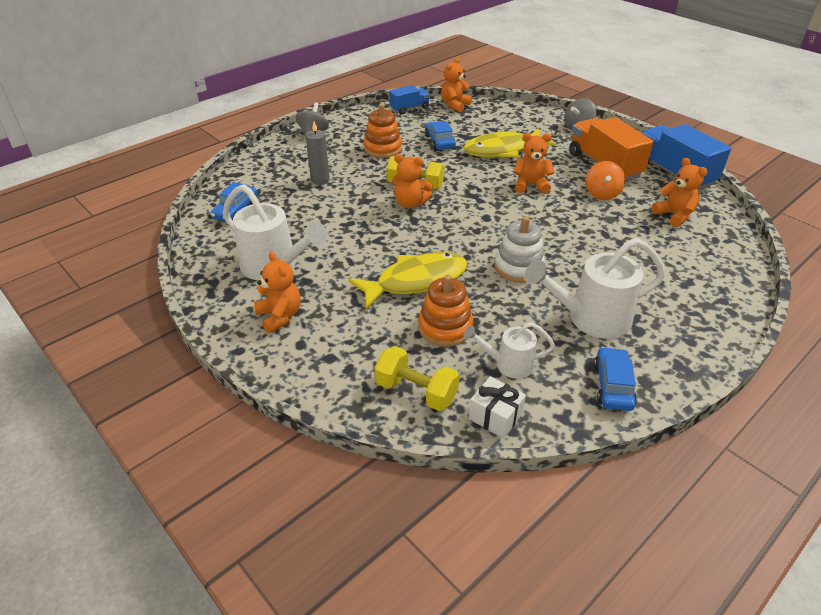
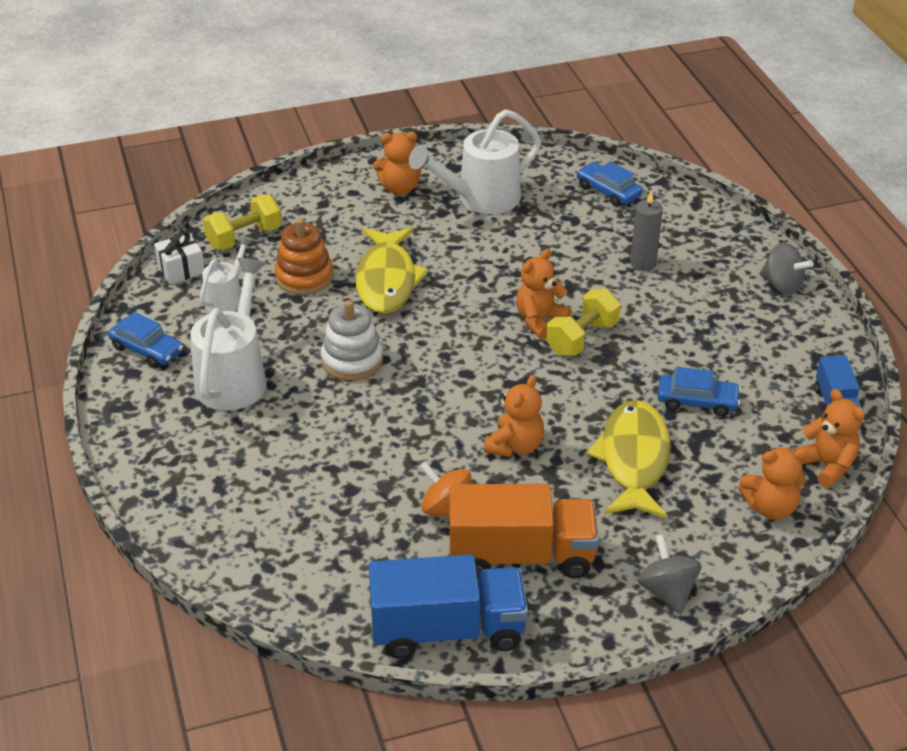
camera: 115 degrees right, 0 degrees up
orange stacking toy [363,104,402,158] -> none
orange teddy bear [652,158,707,227] -> orange teddy bear moved to [738,447,809,520]

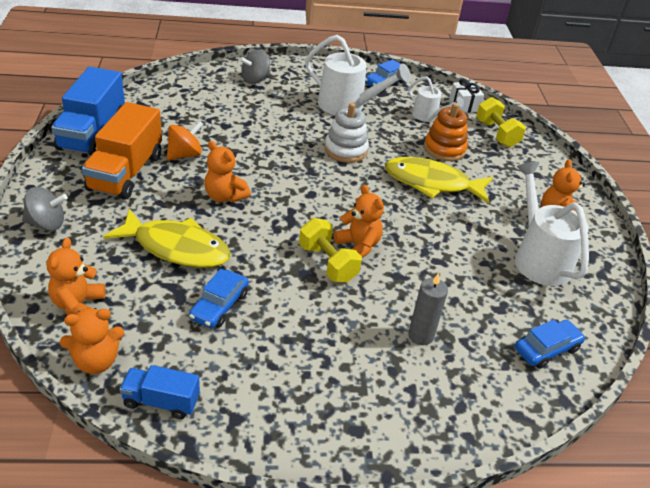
camera: 100 degrees right, 0 degrees up
grey spinning top [759,242,814,295] -> grey spinning top moved to [239,49,270,84]

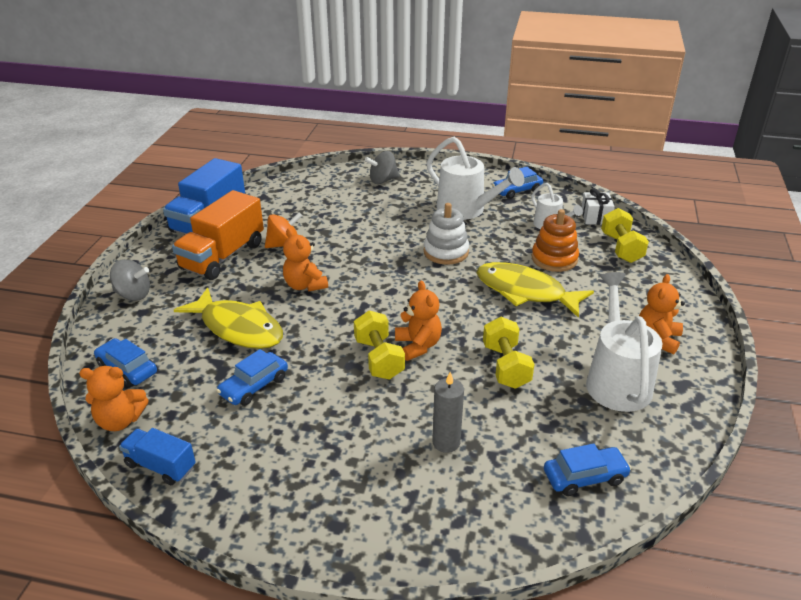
camera: 20 degrees right, 5 degrees down
orange teddy bear [47,238,106,315] -> blue car [94,338,157,387]
none -> yellow dumbbell [483,317,535,389]

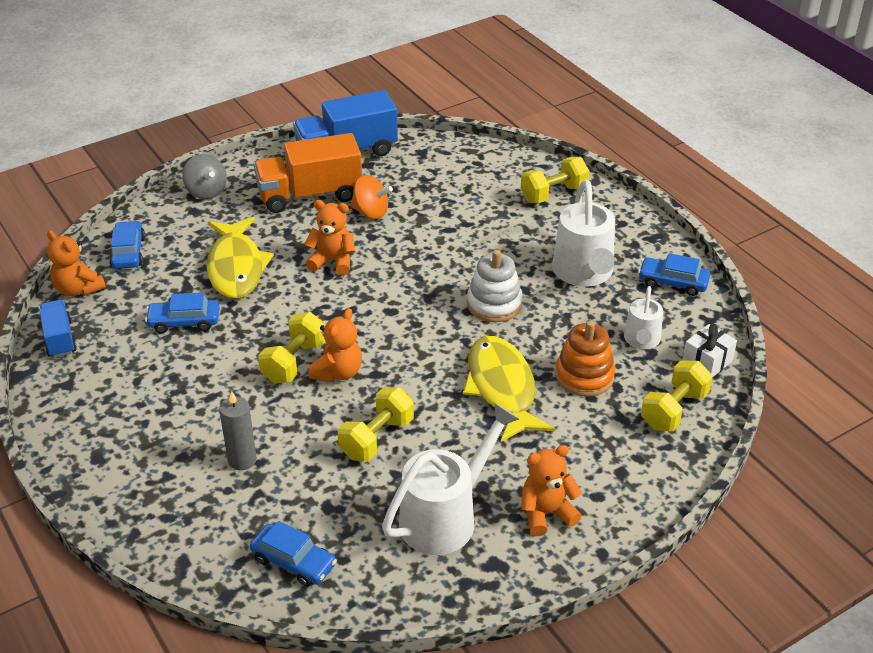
camera: 45 degrees right, 5 degrees up
orange teddy bear [283,228,328,292] -> orange teddy bear turned 90 degrees clockwise [304,200,355,275]
grey spinning top [365,151,399,184] -> yellow dumbbell [521,157,589,203]

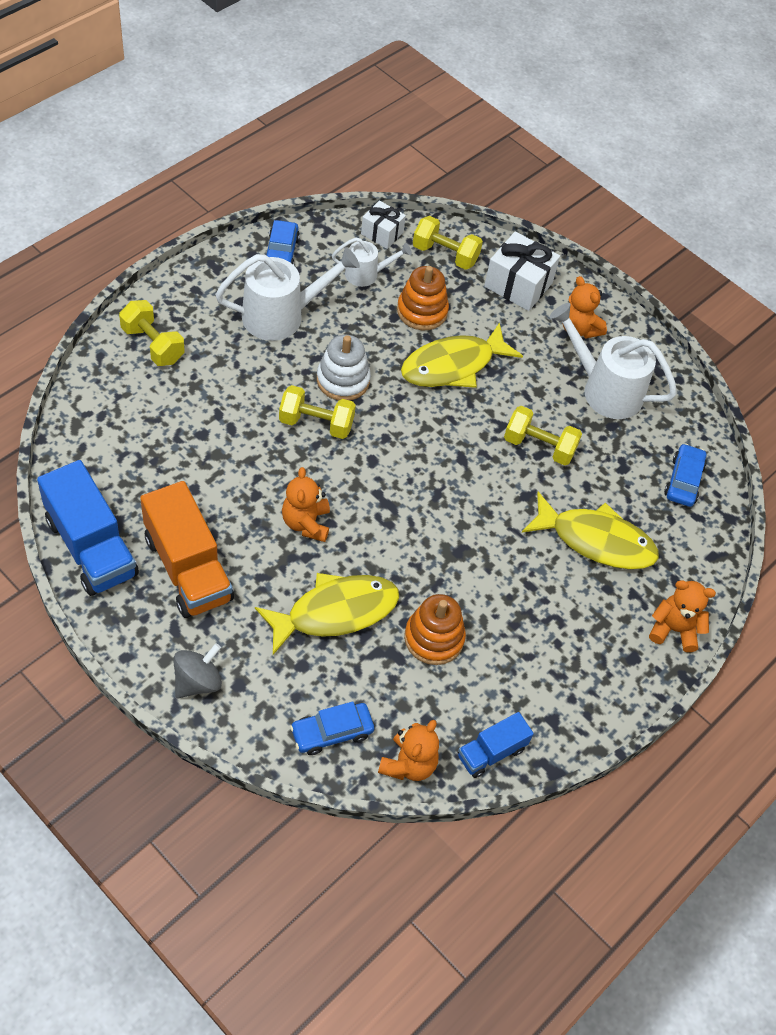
camera: 110 degrees left, 15 degrees up
blue car [145,292,219,333] -> orange stacking toy [404,594,466,665]
grey candle [219,391,257,470] -> yellow fish [522,492,659,569]
yellow dumbbell [258,312,325,384] -> yellow dumbbell moved to [279,385,356,439]
orange teddy bear [308,308,362,382] -> orange teddy bear moved to [649,580,716,652]
orange spinning top [350,175,393,219] -> none
none -> white gift [484,231,560,311]

